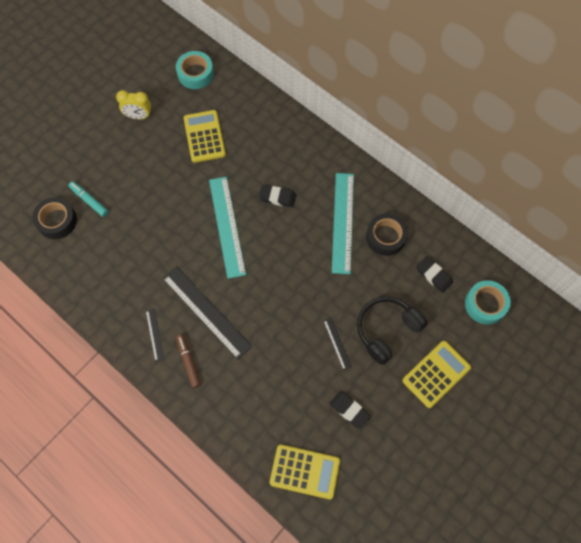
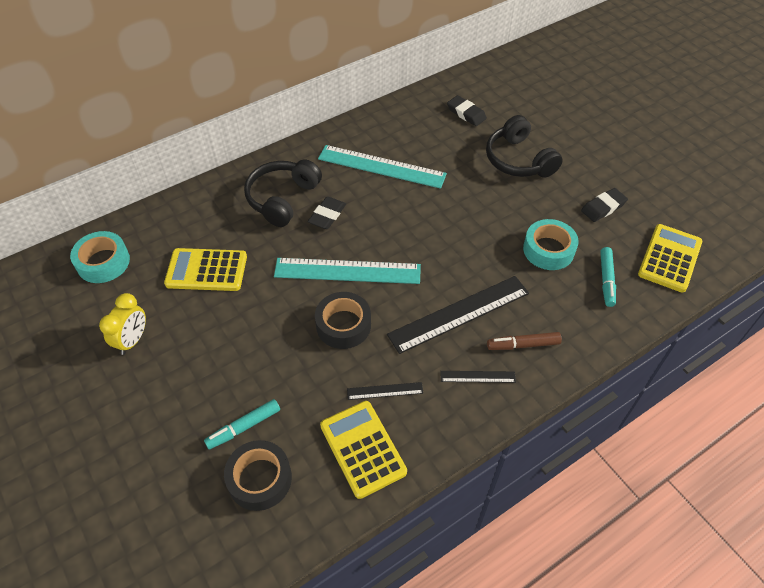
camera: 75 degrees left, 15 degrees down
black ruler [324,318,352,370] -> black ruler moved to [347,382,423,400]
black tape [366,213,408,256] -> black tape moved to [315,292,371,349]
yellow calculator [402,341,471,408] -> yellow calculator moved to [320,401,407,499]
black eraser [416,256,453,293] -> black eraser turned 75 degrees clockwise [447,95,487,126]
turquoise tape [465,280,511,325] -> turquoise tape moved to [523,219,579,270]
none -> black headphones [244,159,322,227]
none -> turquoise marker [600,247,616,307]

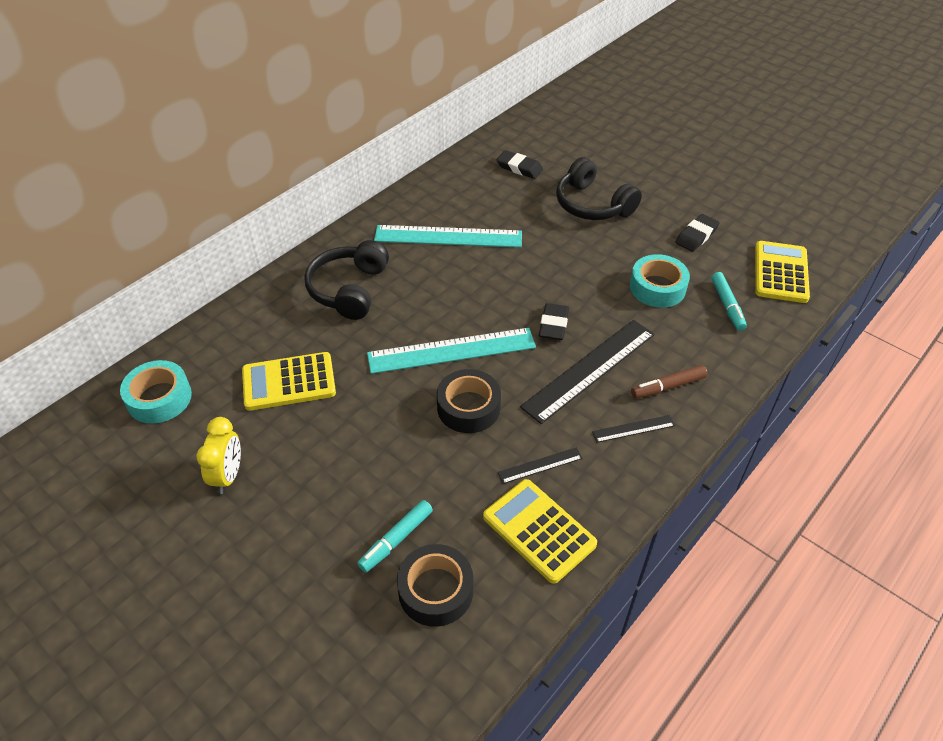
camera: 15 degrees left, 5 degrees down
black eraser [308,196,346,229] -> black eraser moved to [539,303,569,340]

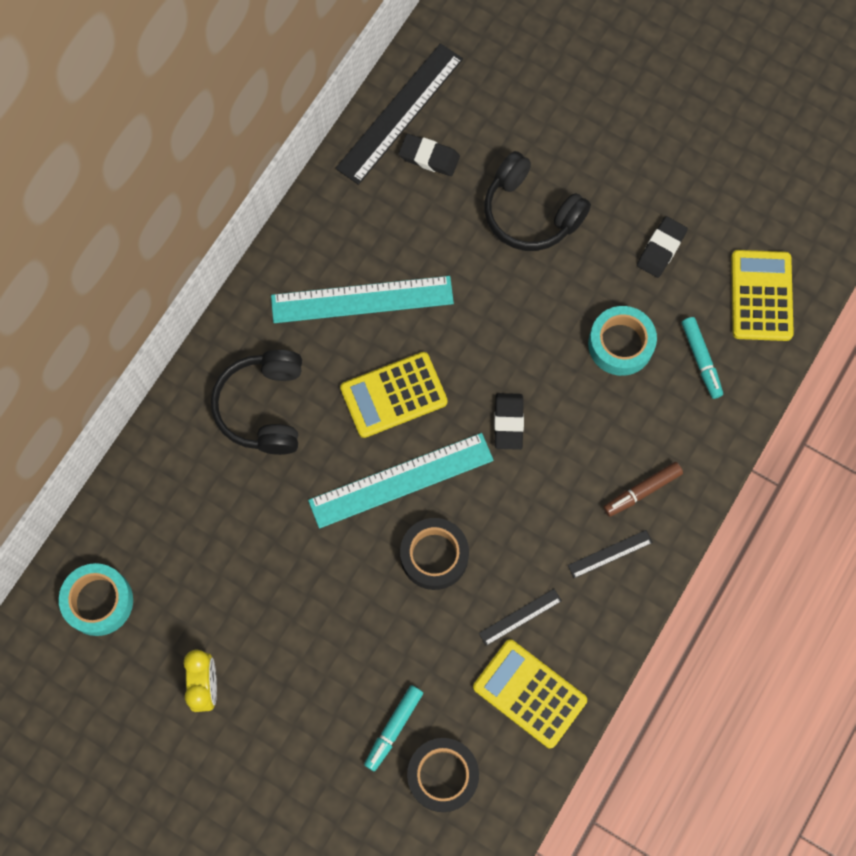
camera: 10 degrees left, 25 degrees up
yellow calculator [242,352,336,411] -> yellow calculator moved to [340,352,448,438]
black ruler [520,320,654,424] -> black ruler moved to [335,43,463,185]

